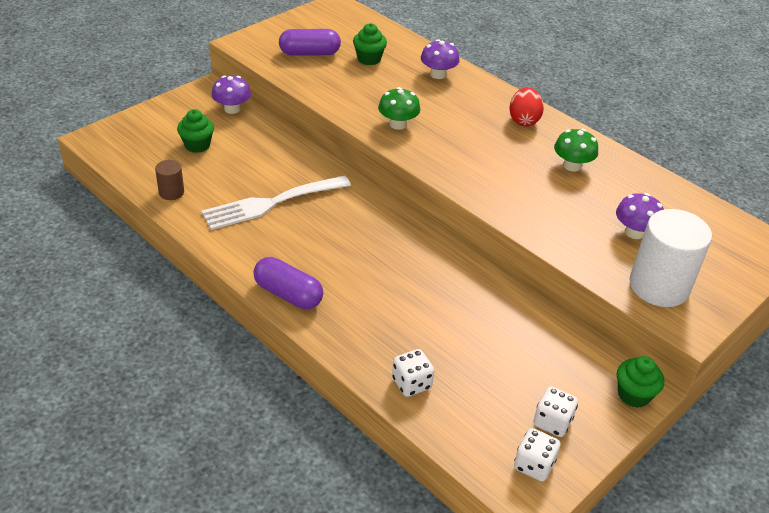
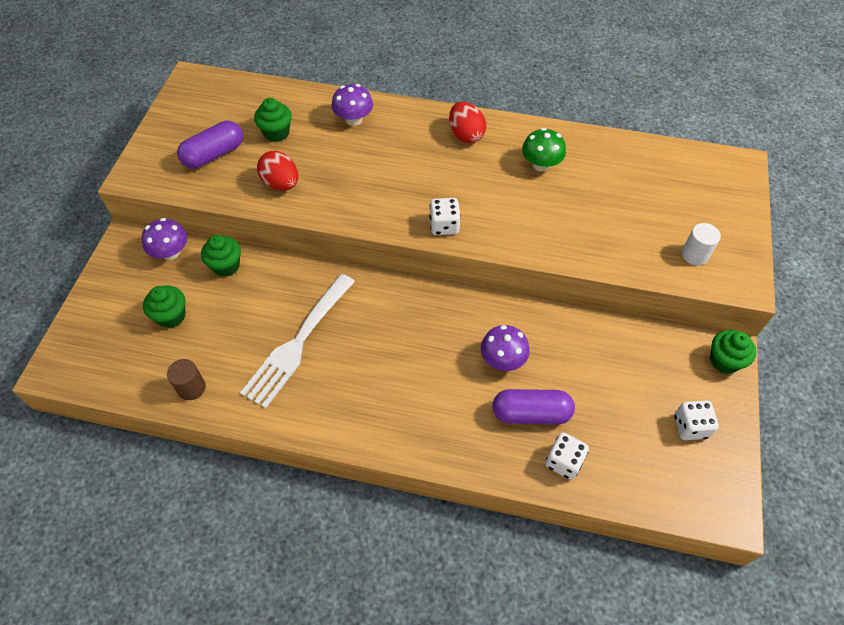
camera: 30 degrees left, 15 degrees up
purple capsule [253,257,323,309] -> purple capsule moved to [492,389,575,424]
green mushroom [378,87,420,130] -> none
white dice [514,428,560,481] -> white dice moved to [429,198,461,235]
purple mushroom [616,193,664,239] -> purple mushroom moved to [481,325,530,371]
white cylinder [629,209,712,307] -> white cylinder [682,223,721,265], size x0.48
none -> green cupcake [201,235,241,277]
none -> red egg [257,151,298,191]

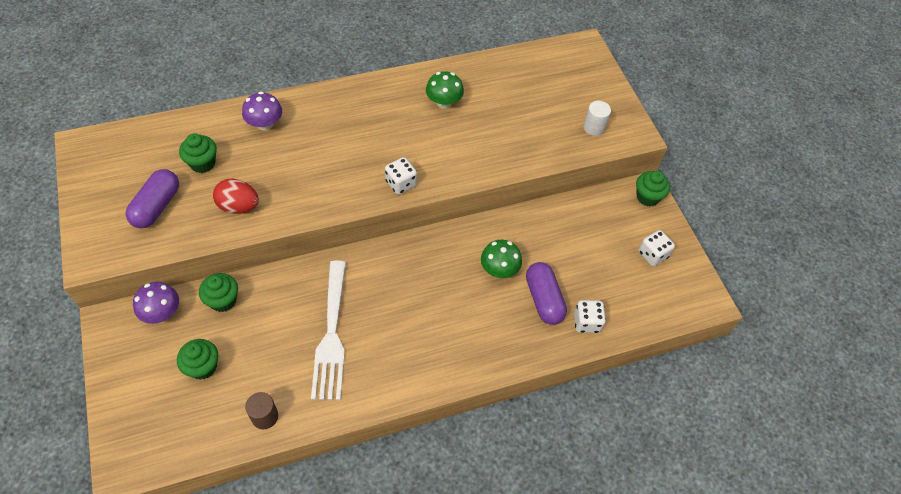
camera: 35 degrees left, 0 degrees up
red egg [449,102,486,143] -> none
purple mushroom [481,325,530,371] -> green mushroom [481,240,522,278]
purple capsule [492,389,575,424] -> purple capsule turned 75 degrees counterclockwise [526,262,567,325]

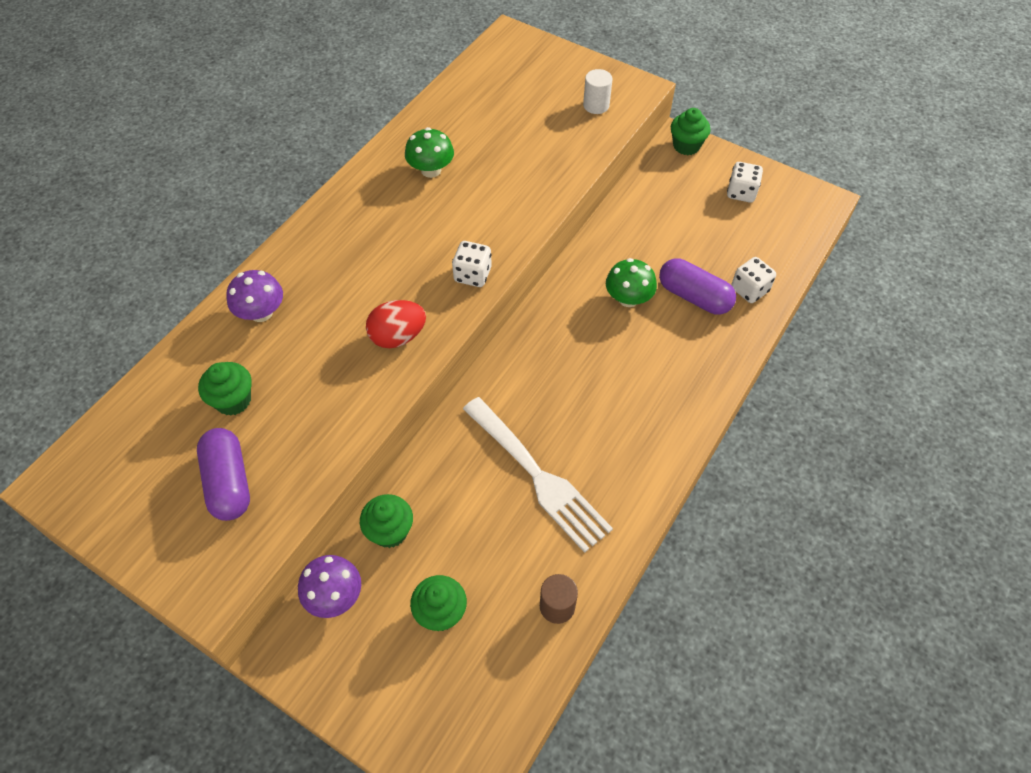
camera: 35 degrees left, 0 degrees up
red egg [213,179,259,214] -> red egg moved to [366,300,426,348]

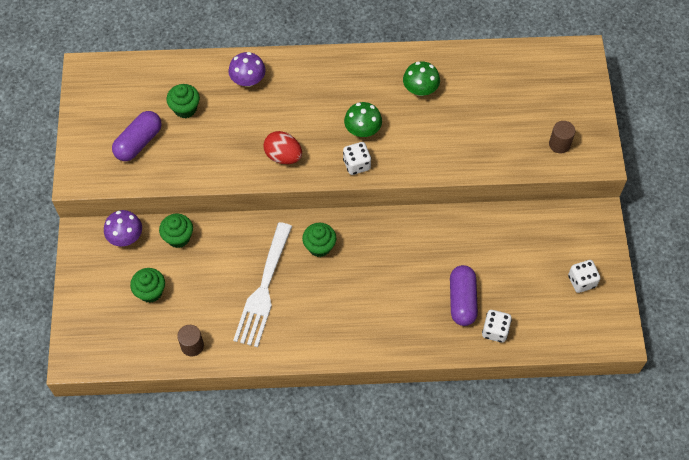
camera: 55 degrees right, 5 degrees up
white cylinder [583,69,613,114] -> brown cylinder [549,121,575,153]
green mushroom [606,258,657,307] -> green mushroom moved to [344,102,382,137]
green cupcake [671,108,711,155] -> green cupcake moved to [302,223,336,257]

